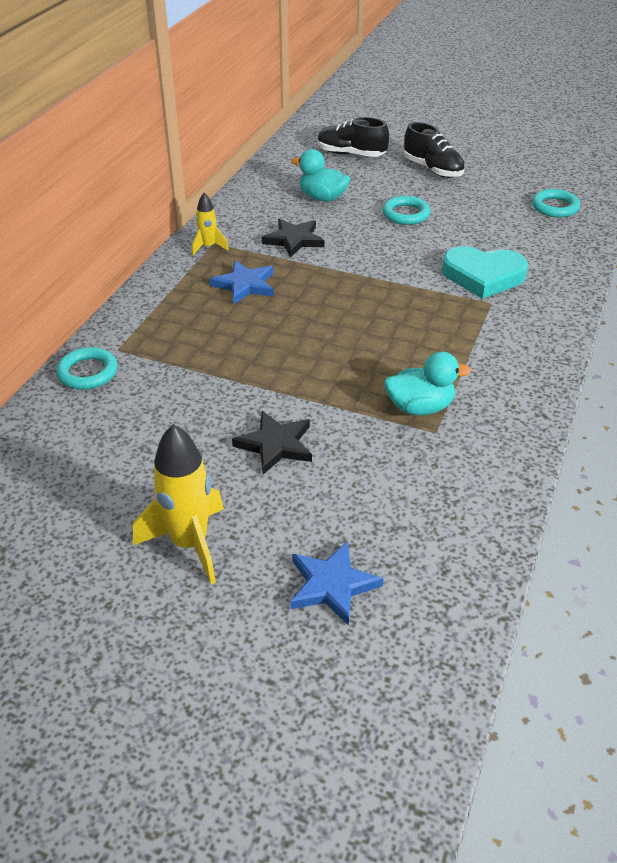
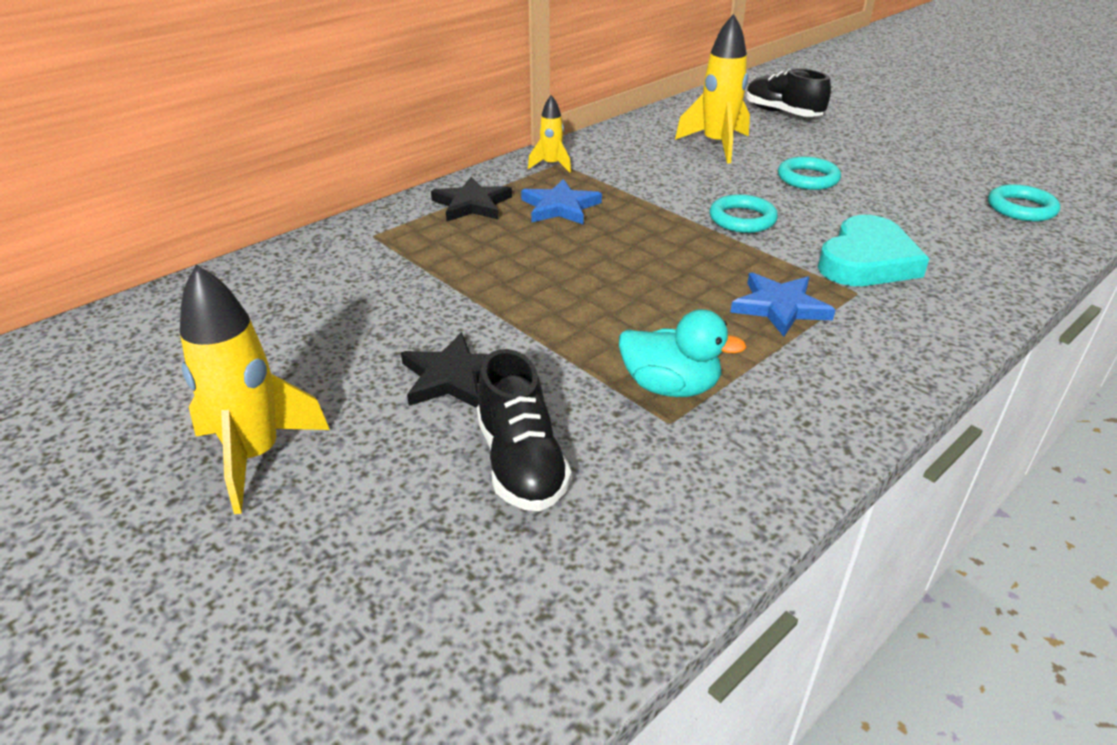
camera: 25 degrees right, 5 degrees down
turquoise ring [56,347,117,390] -> turquoise ring moved to [709,194,778,233]
black star [262,219,324,258] -> black star moved to [431,177,512,221]
blue star [290,541,383,626] -> blue star moved to [731,272,835,337]
turquoise duck [291,149,350,202] -> yellow rocket [675,14,750,163]
black shoe [404,122,465,178] -> black shoe moved to [477,349,572,511]
turquoise heart [442,246,528,299] -> turquoise heart turned 90 degrees counterclockwise [818,215,929,286]

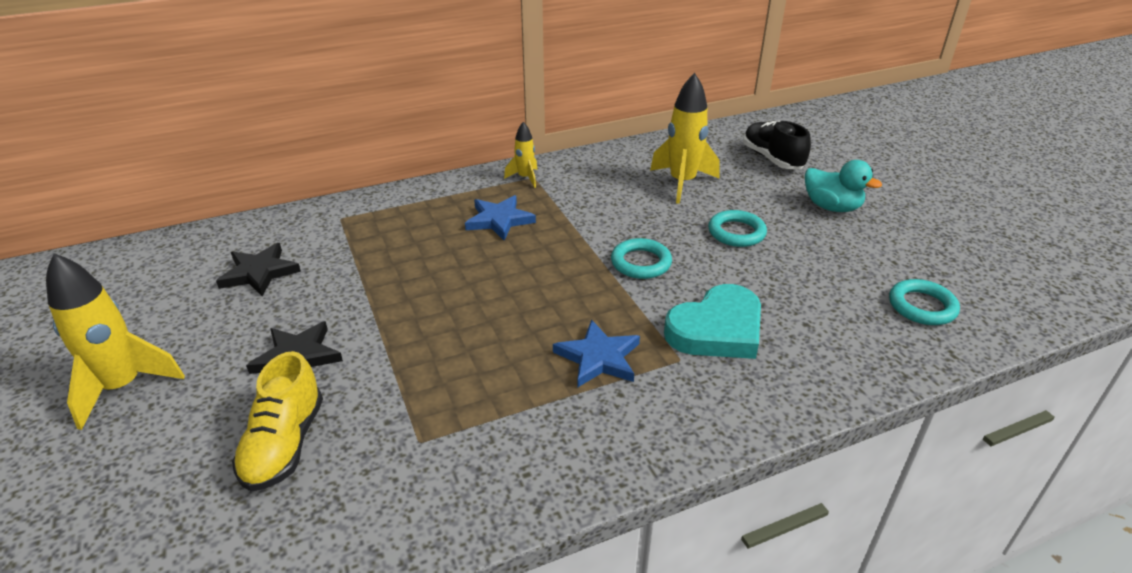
camera: 20 degrees right, 0 degrees up
black star [431,177,512,221] -> black star moved to [216,243,301,296]
black shoe [477,349,572,511] -> yellow shoe [232,351,323,491]
turquoise duck [619,309,746,397] -> turquoise duck moved to [805,160,882,212]

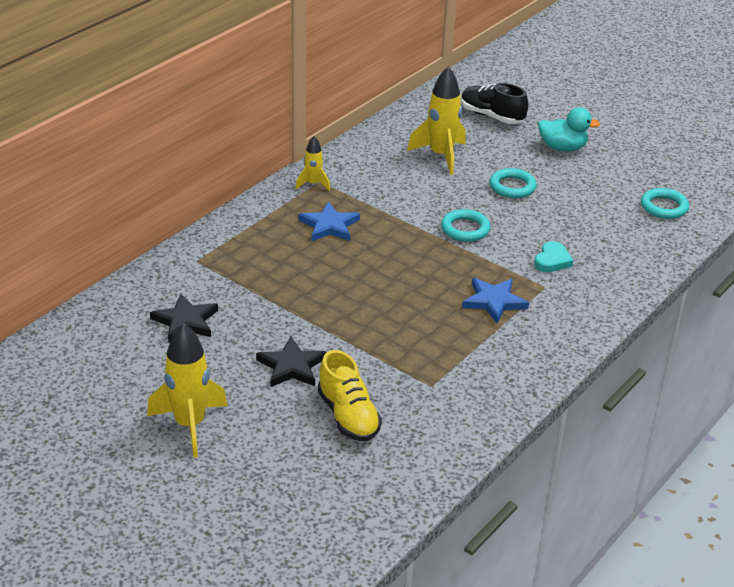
camera: 30 degrees left, 0 degrees up
turquoise heart [664,284,761,359] -> turquoise heart [534,241,574,272], size x0.55

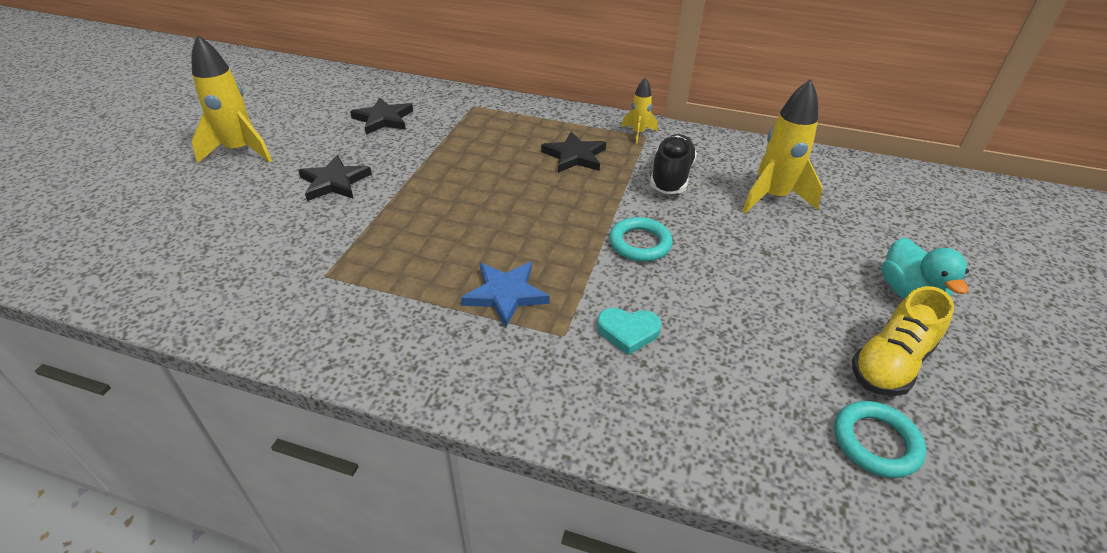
camera: 70 degrees right, 5 degrees up
blue star [299,202,360,241] -> black star [541,131,606,173]
yellow shoe [318,350,382,441] -> yellow shoe moved to [852,286,954,396]
black shoe [461,83,528,124] -> black shoe moved to [650,134,697,194]
turquoise ring [489,168,537,198] -> none

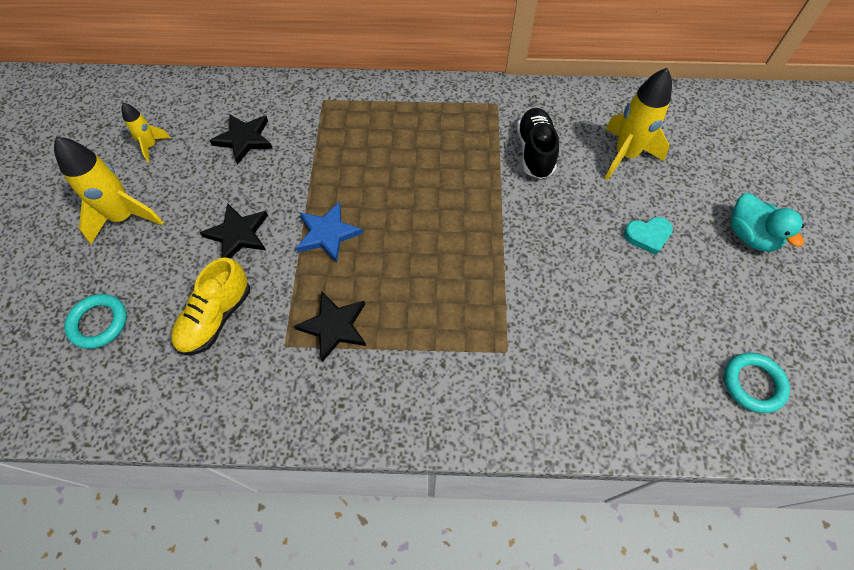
camera: 15 degrees left, 20 degrees up
blue star [461,262,550,328] -> blue star moved to [296,202,363,263]
black star [541,131,606,173] -> black star moved to [294,291,366,362]
turquoise heart [597,308,662,355] -> turquoise heart moved to [624,217,673,255]
turquoise ring [609,217,673,262] -> turquoise ring moved to [64,294,127,349]
yellow rocket [621,77,658,144] -> yellow rocket moved to [121,103,170,163]
yellow shoe [852,286,954,396] -> yellow shoe moved to [171,257,250,355]

